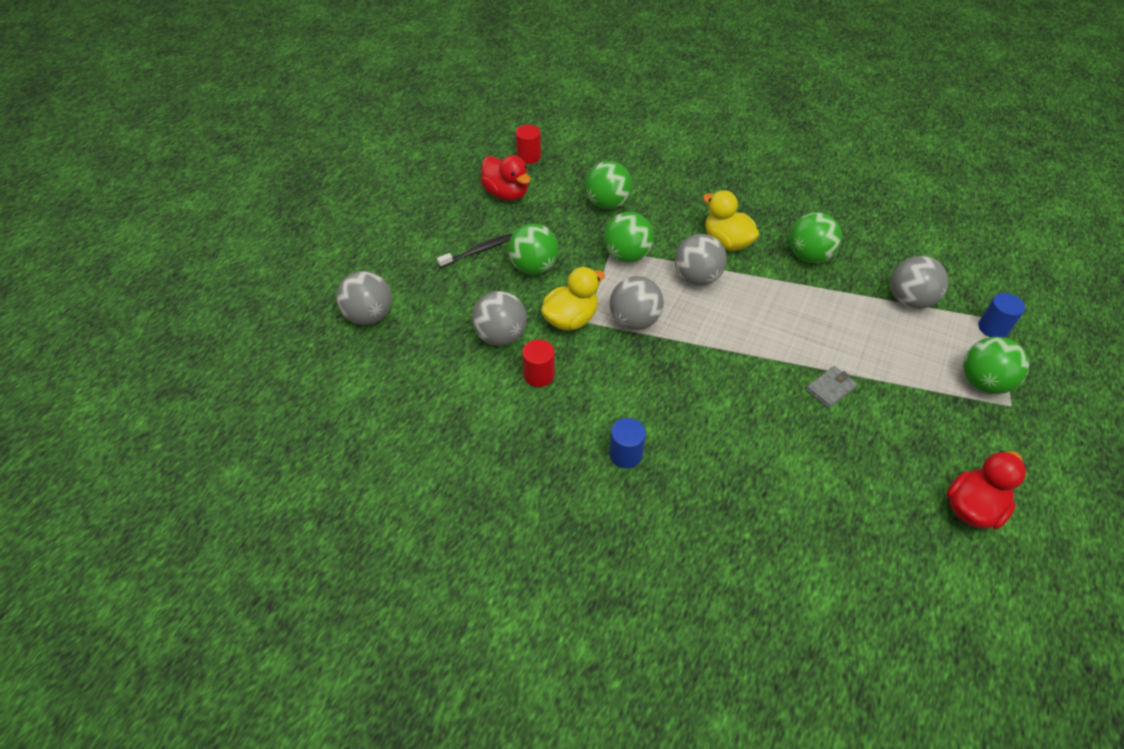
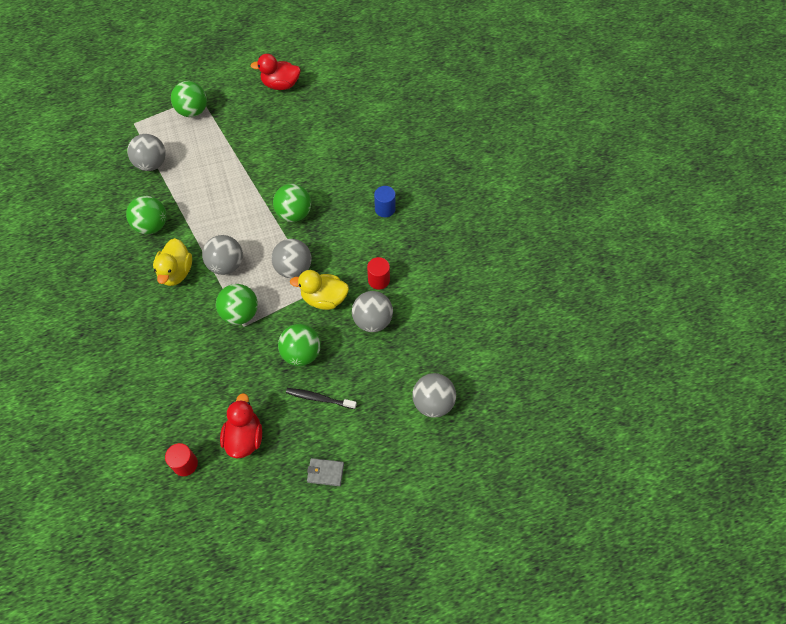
camera: 135 degrees left, 10 degrees up
green ball [585,161,632,209] -> green ball moved to [273,184,311,222]
grey wallet [806,366,857,408] -> grey wallet moved to [307,458,344,486]
blue cylinder [978,293,1025,338] -> none

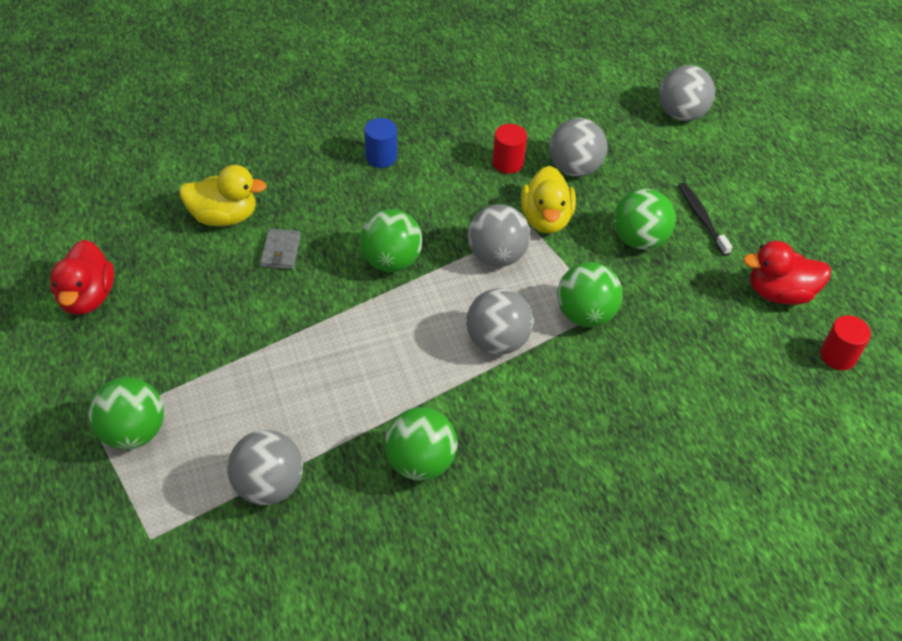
camera: 95 degrees left, 10 degrees down
yellow duck [153,238,192,286] -> yellow duck moved to [179,165,267,226]
black toothbrush [286,388,357,409] -> black toothbrush turned 150 degrees clockwise [678,183,732,256]
grey wallet [307,458,344,486] -> grey wallet moved to [260,229,301,269]

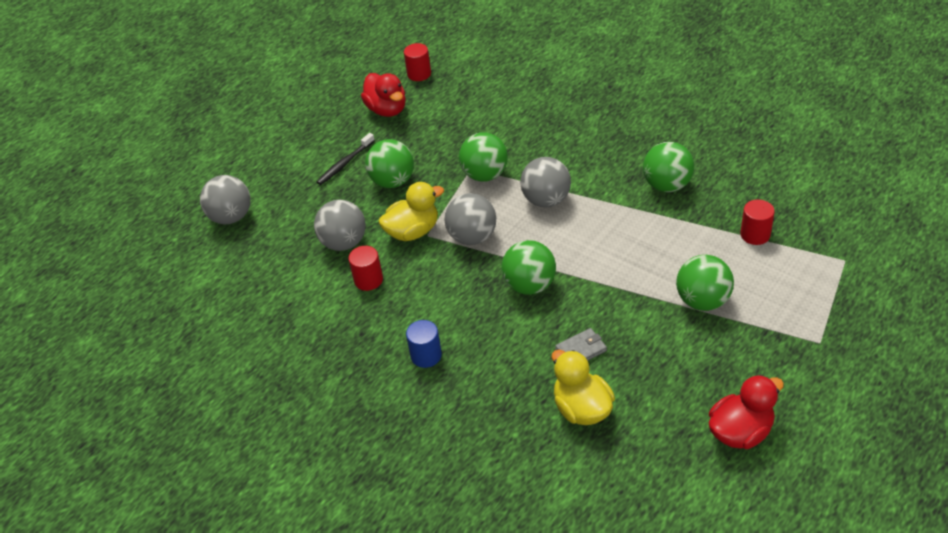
camera: 115 degrees left, 5 degrees down
green ball [88,377,164,450] -> green ball moved to [676,255,734,311]
grey ball [227,430,303,505] -> red cylinder [740,199,775,245]

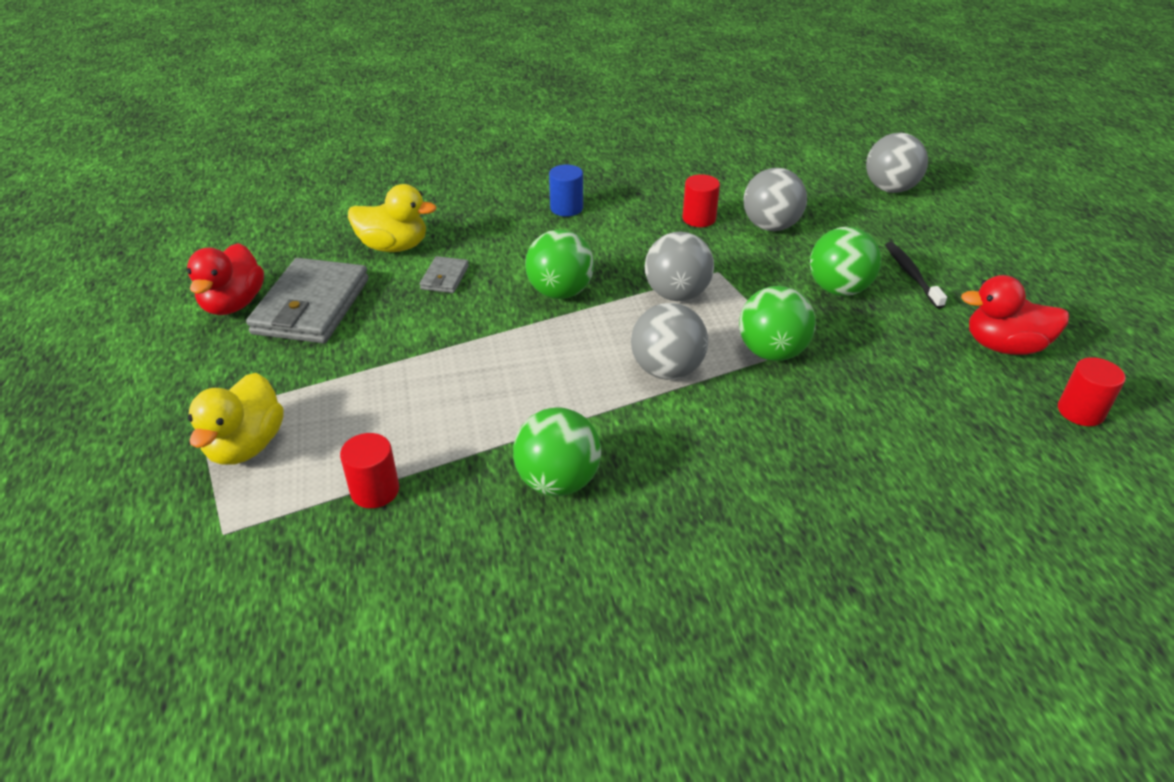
camera: 125 degrees right, 5 degrees down
yellow duck [379,182,444,241] -> yellow duck moved to [188,373,284,465]
green ball [676,255,734,311] -> none
none -> grey wallet [246,258,369,343]

